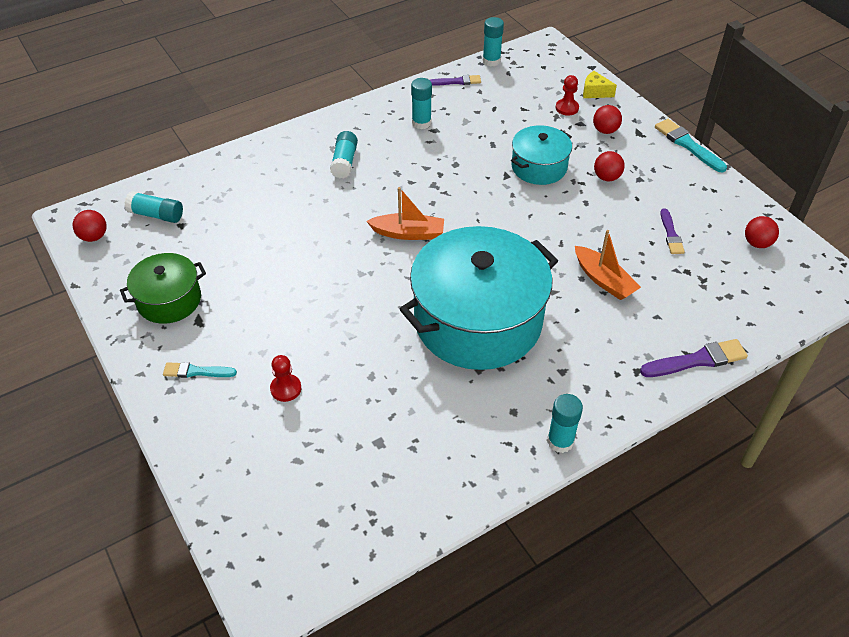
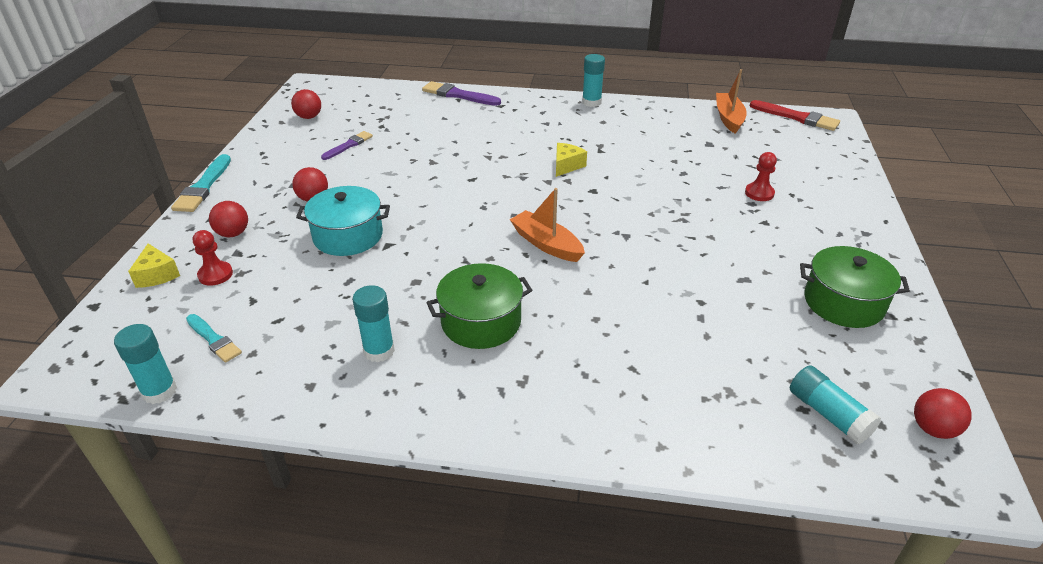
camera: 140 degrees left, 10 degrees down
turquoise brush [163,362,237,378] -> turquoise brush moved to [186,314,242,363]
turquoise glue stick [330,131,358,179] -> none
turquoise pot [400,226,558,370] -> yellow cheese [556,143,587,177]
purple brush [430,75,481,86] -> none
orange boat [575,230,641,300] -> orange boat moved to [716,69,747,133]
none -> green pot [426,263,532,349]
none -> red brush [750,100,840,131]

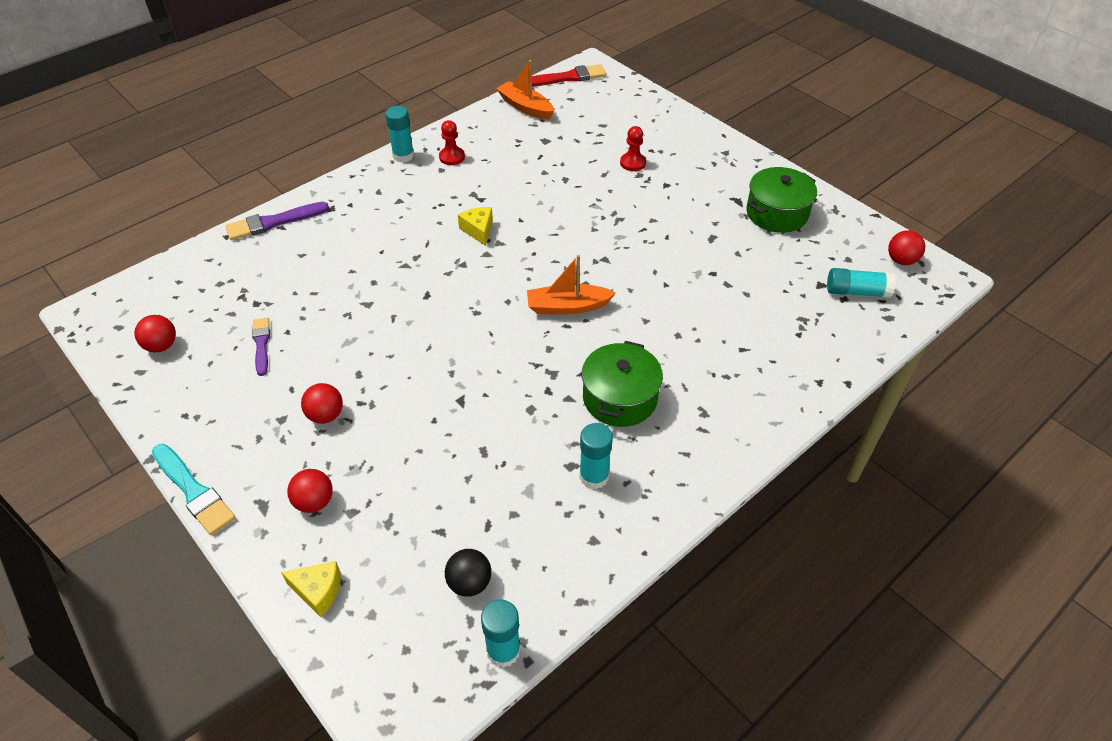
camera: 50 degrees left, 10 degrees up
turquoise brush [186,314,242,363] -> black ball [445,549,492,597]
red pawn [193,230,233,286] -> red pawn moved to [439,120,465,165]
turquoise pot [296,186,390,256] -> none

